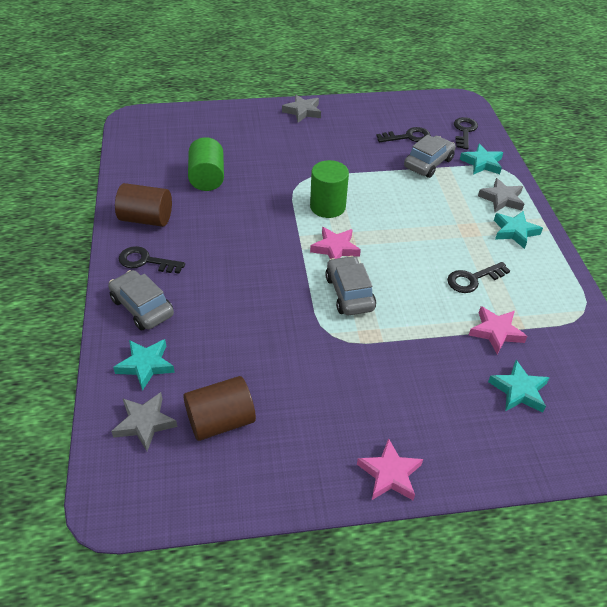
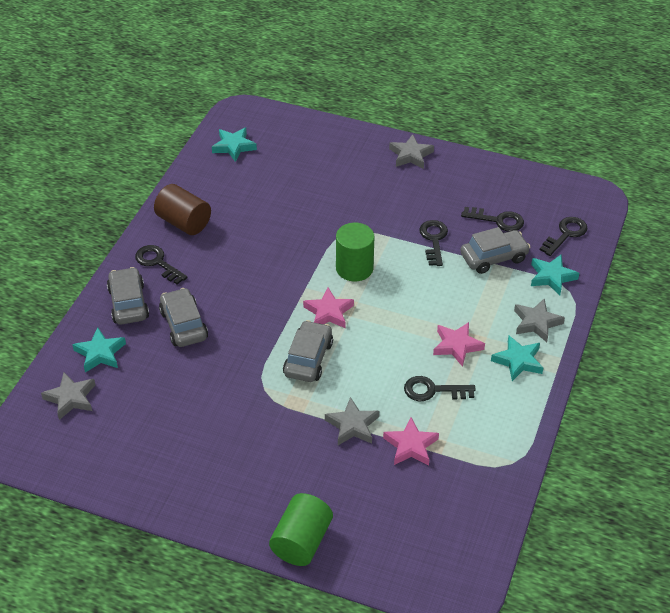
camera: 30 degrees right, 0 degrees up
brown cylinder [183,376,256,441] -> none
green cylinder [188,137,224,191] -> green cylinder moved to [269,493,333,566]
pink star [357,438,423,500] -> pink star moved to [433,322,485,367]
turquoise star [488,360,550,413] -> turquoise star moved to [212,127,257,162]
none -> grey car [159,288,208,347]
none -> grey star [325,397,379,445]
none -> black key [419,220,448,266]

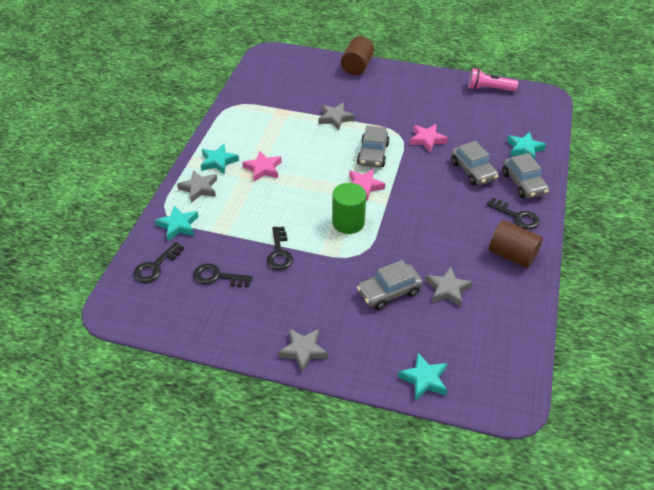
camera: 175 degrees right, 0 degrees up
grey star [41,372,96,420] -> grey star moved to [426,267,473,307]
turquoise star [212,127,257,162] -> turquoise star moved to [398,353,447,401]
green cylinder [269,493,333,566] -> brown cylinder [341,36,374,75]
pink star [383,417,439,466] -> pink star moved to [409,124,448,153]
black key [404,376,476,401] -> none
grey car [460,227,530,274] -> grey car moved to [357,260,423,310]
none -> pink flashlight [468,68,518,91]

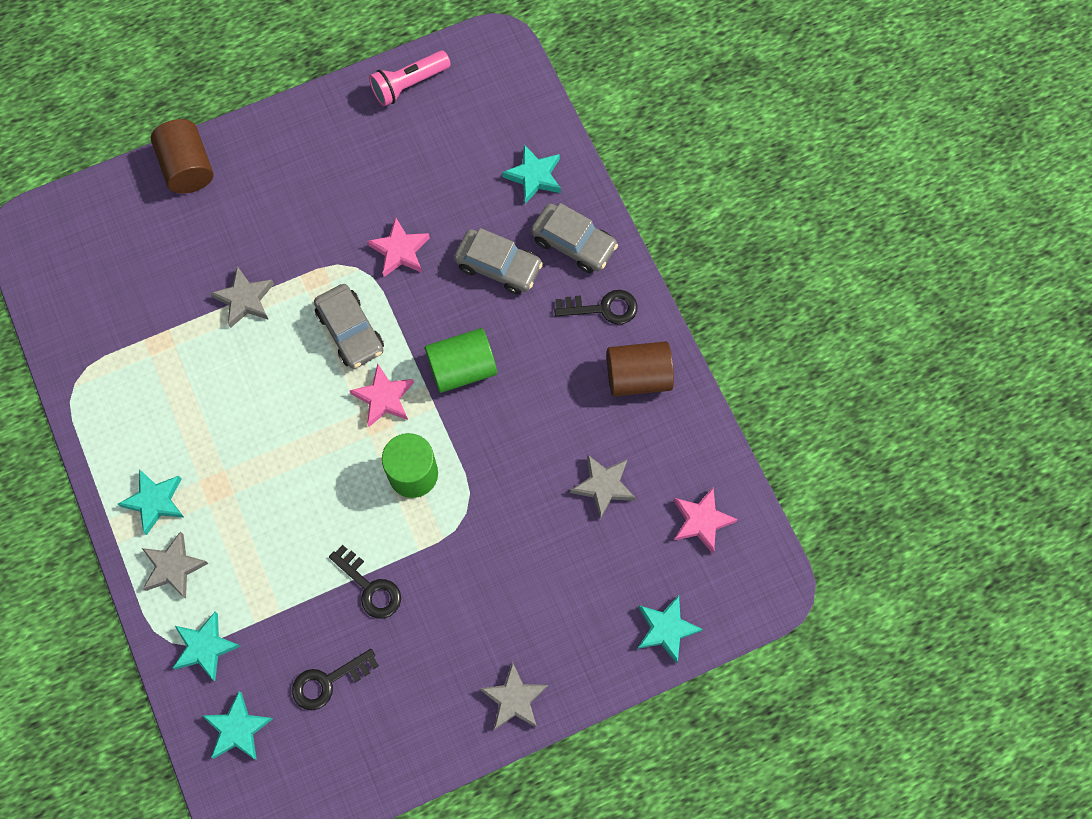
camera: 40 degrees left, 25 degrees up
black key [134,242,184,283] -> turquoise star [203,691,273,760]
pink star [242,151,282,182] -> pink star moved to [674,488,738,554]
grey car [357,260,423,310] -> none
none -> green cylinder [425,328,497,393]

